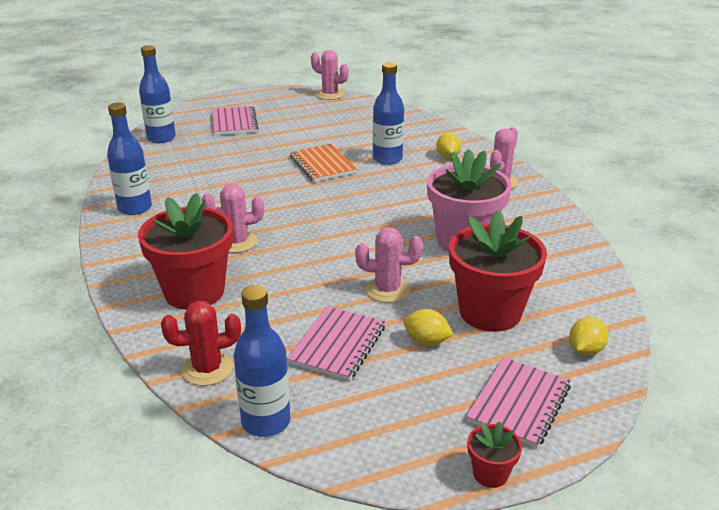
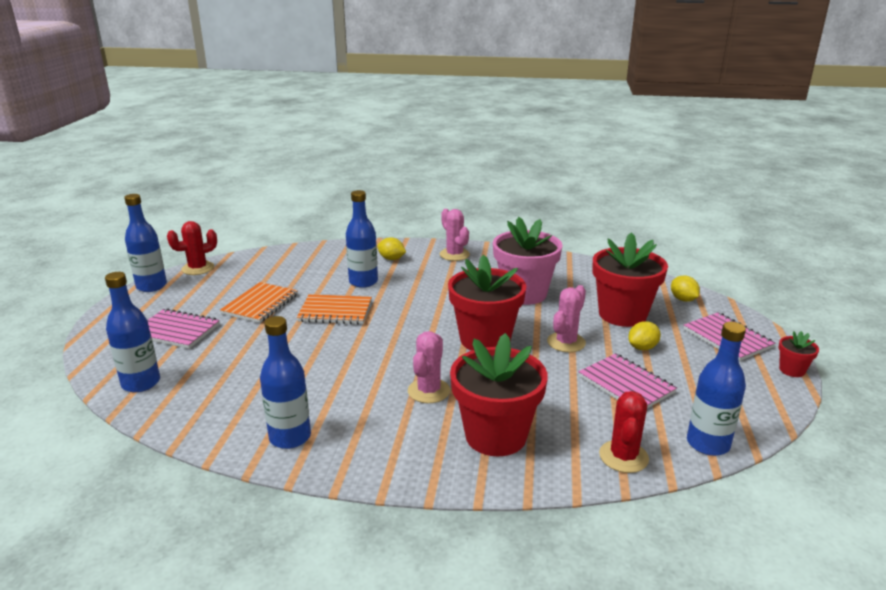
camera: 60 degrees left, 5 degrees down
pink cactus [311,50,349,100] -> red cactus [167,221,217,275]
none -> blue bottle [124,194,167,292]
none -> orange notebook [220,282,298,323]
none -> red flower pot [448,255,526,351]

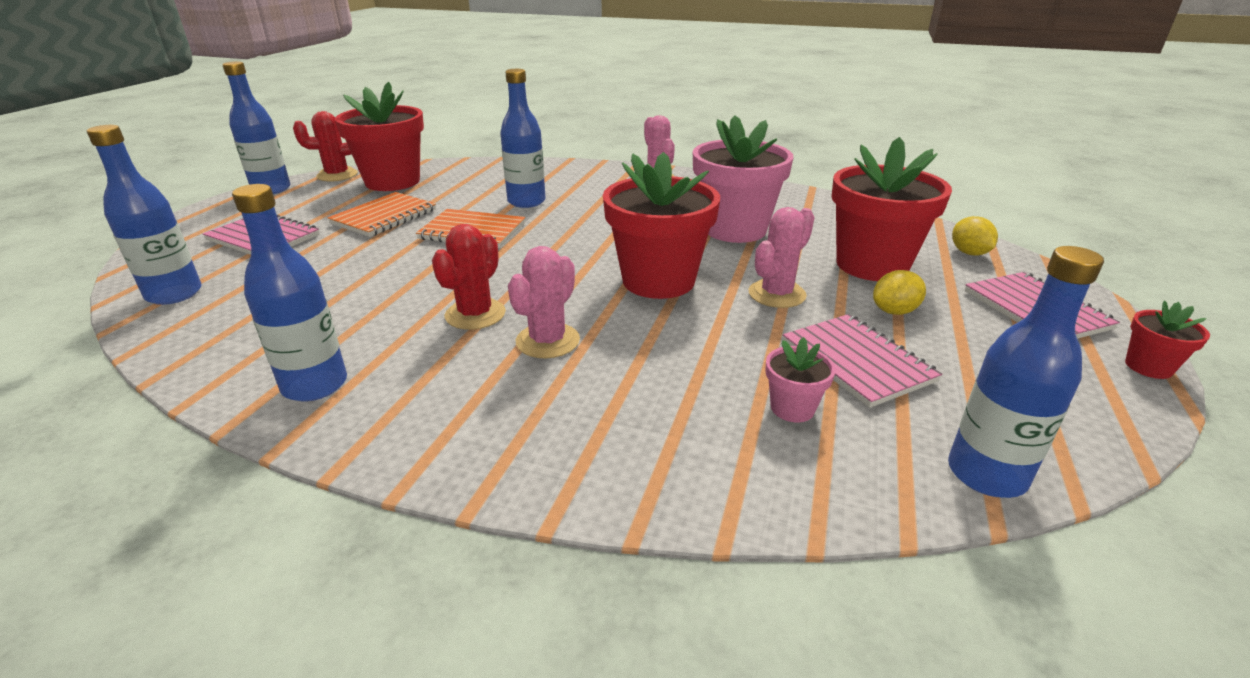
camera: 10 degrees right, 5 degrees up
yellow lemon [377,237,406,260] -> none
red flower pot [450,333,548,456] -> red flower pot moved to [335,82,424,191]
red cactus [599,391,649,473] -> red cactus moved to [432,224,506,330]
none -> pink flower pot [765,337,836,422]

